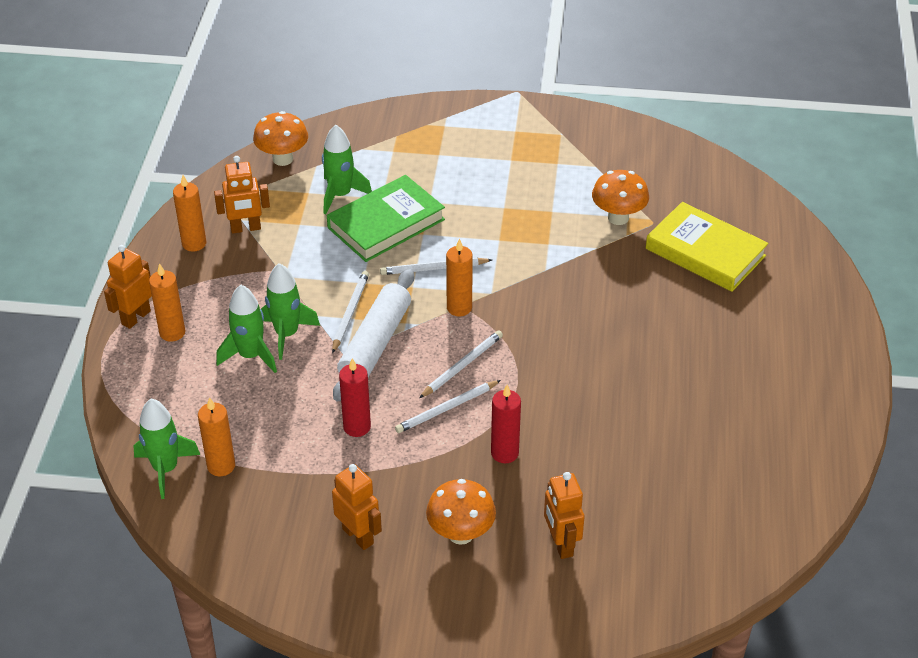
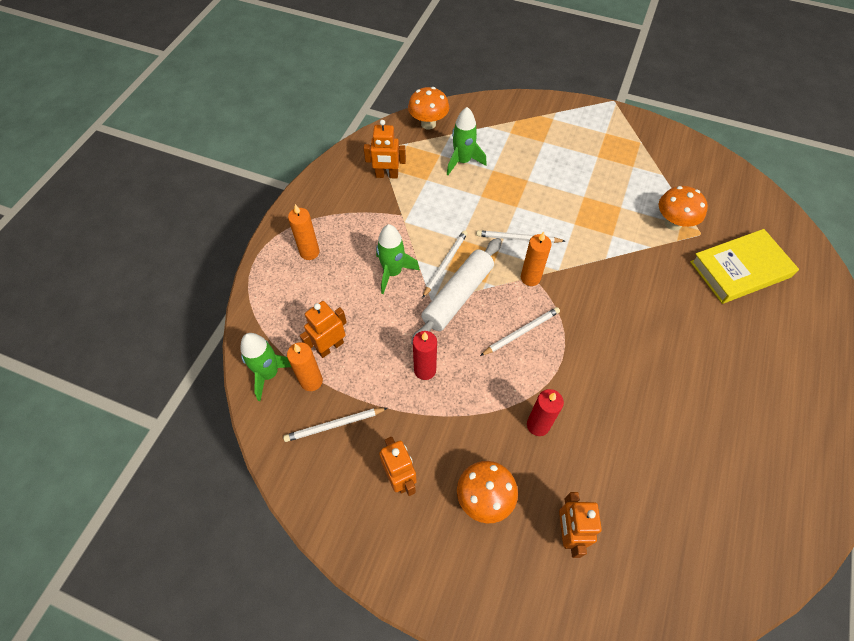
camera: 15 degrees right, 15 degrees up
orange robot [104,245,152,329] -> orange robot moved to [300,301,347,358]
orange candle [173,175,206,252] -> none
green rocket [216,285,277,373] -> none
green book [327,175,445,262] -> none
white pencil [395,380,501,433] -> white pencil moved to [283,408,388,442]
yellow book [646,202,769,292] -> yellow book turned 75 degrees counterclockwise [690,229,799,304]

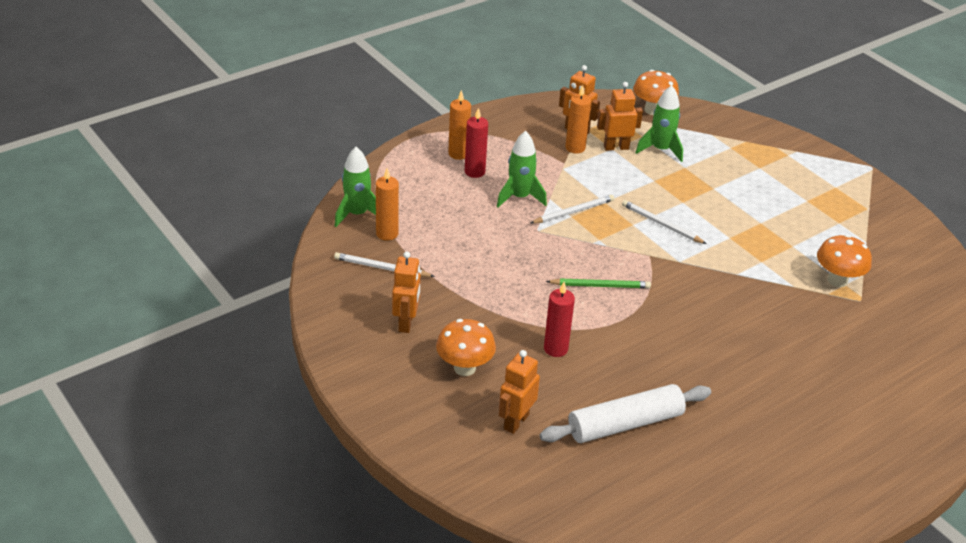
camera: 30 degrees right, 20 degrees down
orange robot [300,301,347,358] -> orange robot moved to [597,82,643,151]
white rolling pin [411,238,501,345] -> white rolling pin moved to [540,384,711,443]
red candle [413,331,437,380] -> red candle moved to [465,108,488,178]
white pencil [480,307,560,356] -> green pencil [546,278,651,288]
orange candle [521,232,552,286] -> orange candle moved to [565,85,591,154]
yellow book [690,229,799,304] -> none

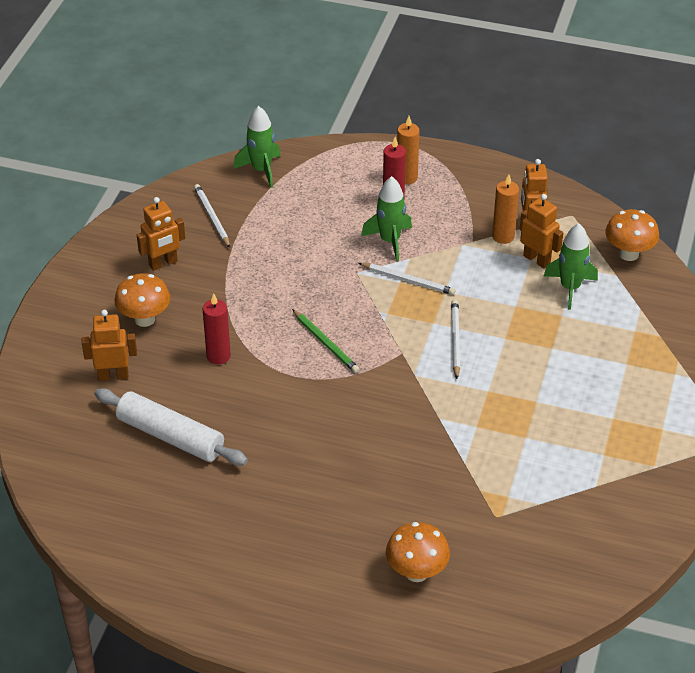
camera: 55 degrees right, 5 degrees up
orange candle [376,168,399,241] -> none
orange mushroom [817,235,872,287] -> orange mushroom moved to [386,522,450,582]

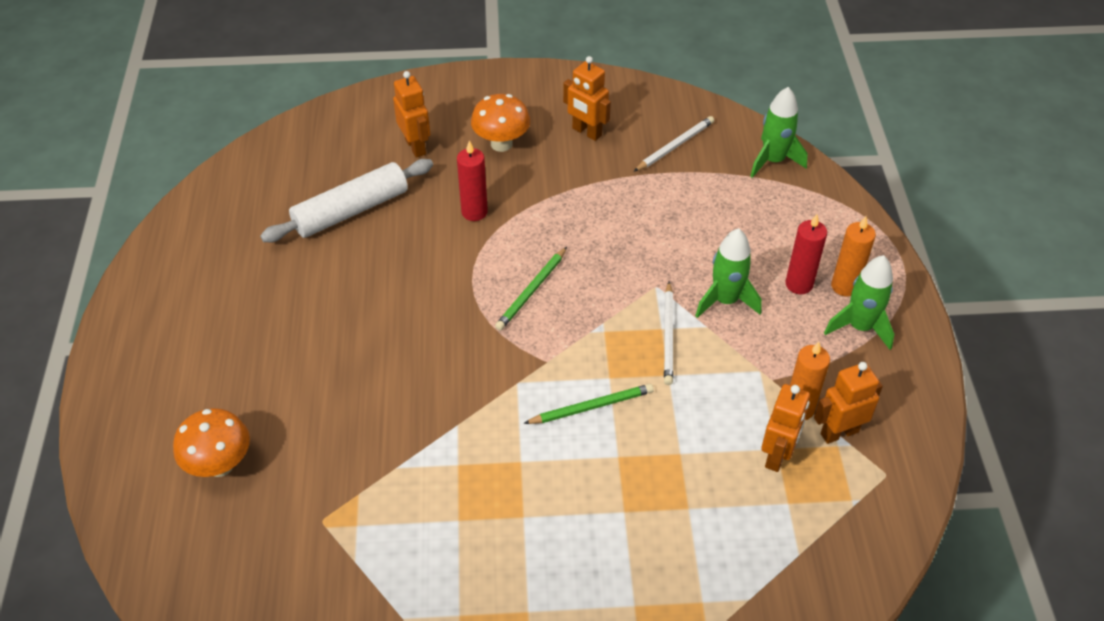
camera: 70 degrees right, 5 degrees up
white rolling pin [94,388,248,466] -> white rolling pin turned 45 degrees clockwise [260,159,433,242]
white pencil [451,300,460,379] -> green pencil [523,384,654,424]
green rocket [544,223,598,310] -> green rocket moved to [824,255,894,350]
orange mushroom [605,209,659,261] -> none

